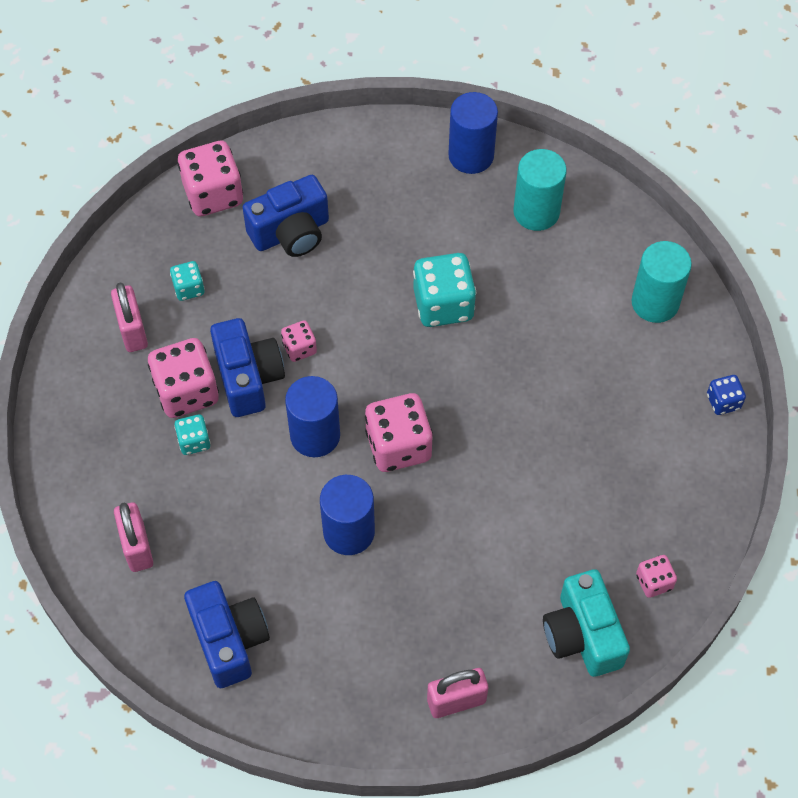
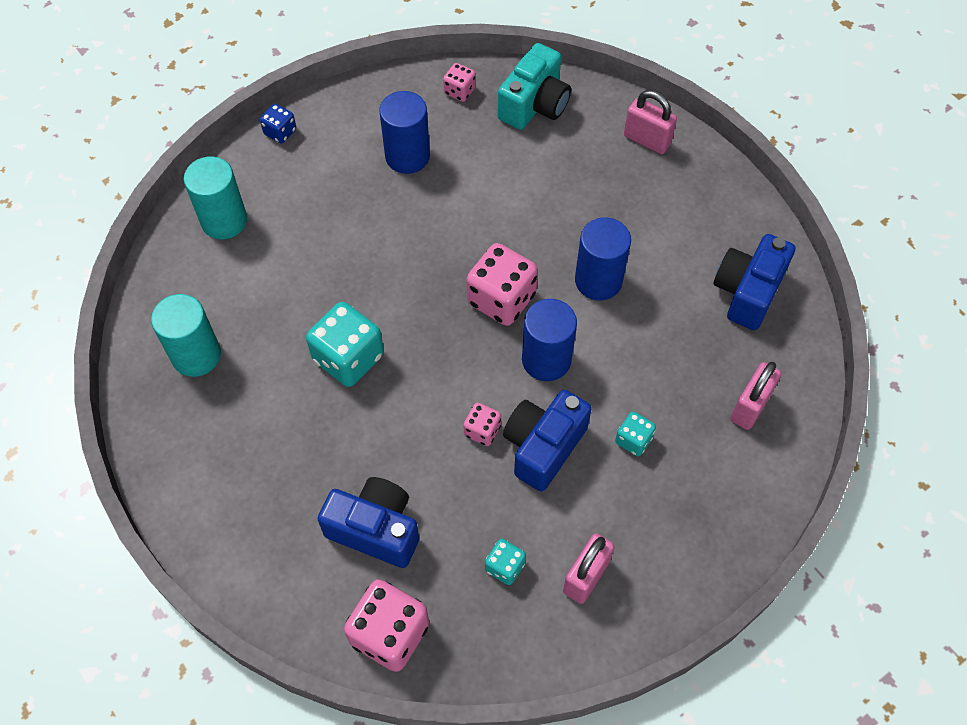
camera: 130 degrees left, 0 degrees up
pink dice [148,338,219,418] -> none
blue cylinder [448,92,498,174] -> blue cylinder moved to [379,91,430,174]

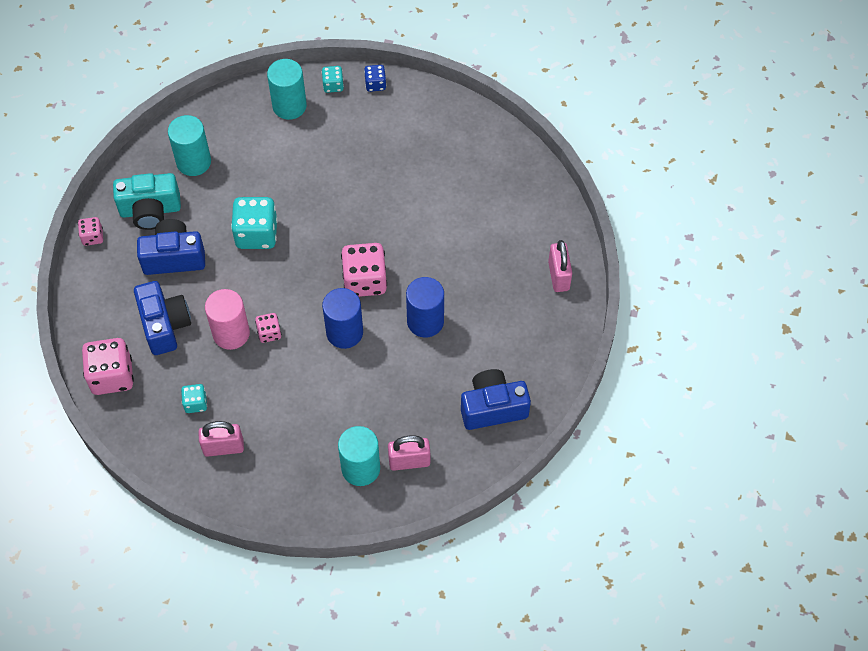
camera: 50 degrees right, 0 degrees up
blue cylinder [379,91,430,174] -> none
pink dice [443,63,476,102] -> pink dice moved to [78,217,103,246]
turquoise camera [498,43,571,130] -> turquoise camera moved to [113,173,181,230]
blue camera [503,390,592,492] -> blue camera moved to [137,219,205,275]
turquoise dice [615,412,656,456] -> turquoise dice moved to [322,66,344,93]
none -> pink cylinder [205,289,250,350]
none -> turquoise cylinder [338,426,380,486]

